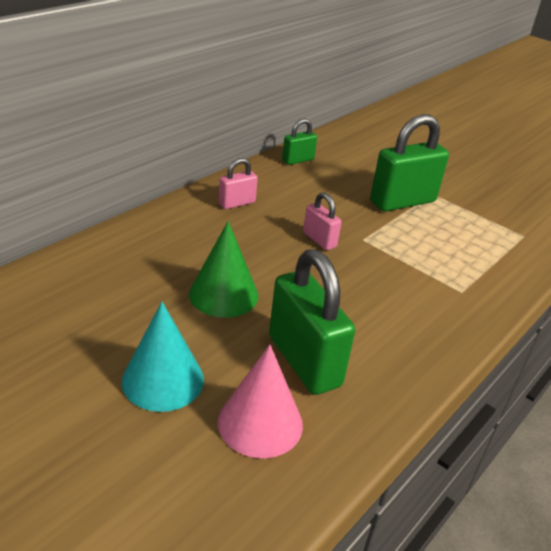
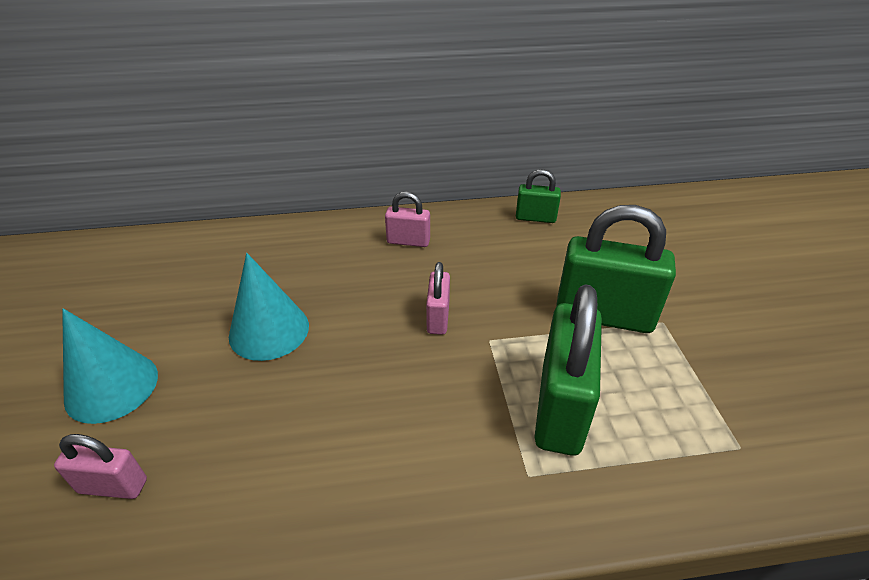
camera: 45 degrees right, 5 degrees up
green cone [189,221,258,318] -> turquoise cone [229,253,309,361]
pink cone [218,345,303,458] -> pink padlock [54,434,147,499]
green padlock [269,249,355,395] -> green padlock moved to [534,285,602,456]

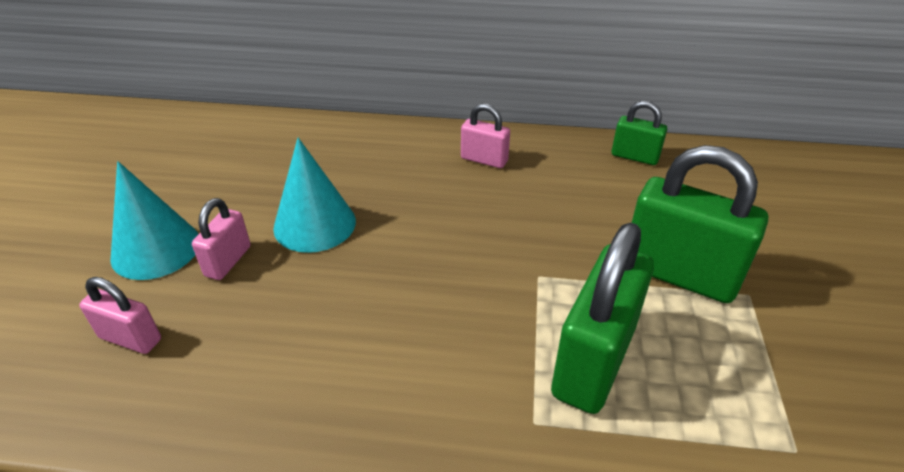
camera: 15 degrees right, 0 degrees up
pink padlock [426,262,450,335] -> pink padlock moved to [192,198,251,280]

